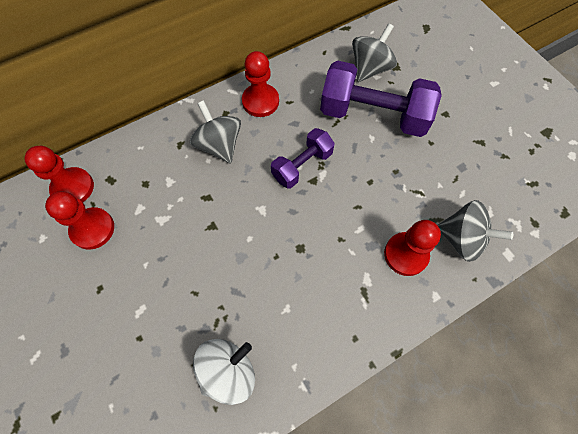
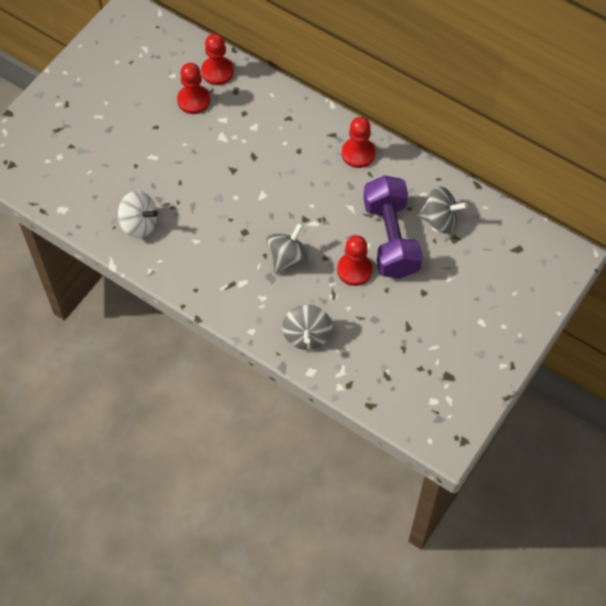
camera: 65 degrees right, 5 degrees down
grey spinning top [190,100,241,163] -> grey spinning top moved to [266,223,310,274]
purple dumbbell [271,128,335,189] -> none
red pawn [384,220,441,276] -> red pawn moved to [337,235,373,286]

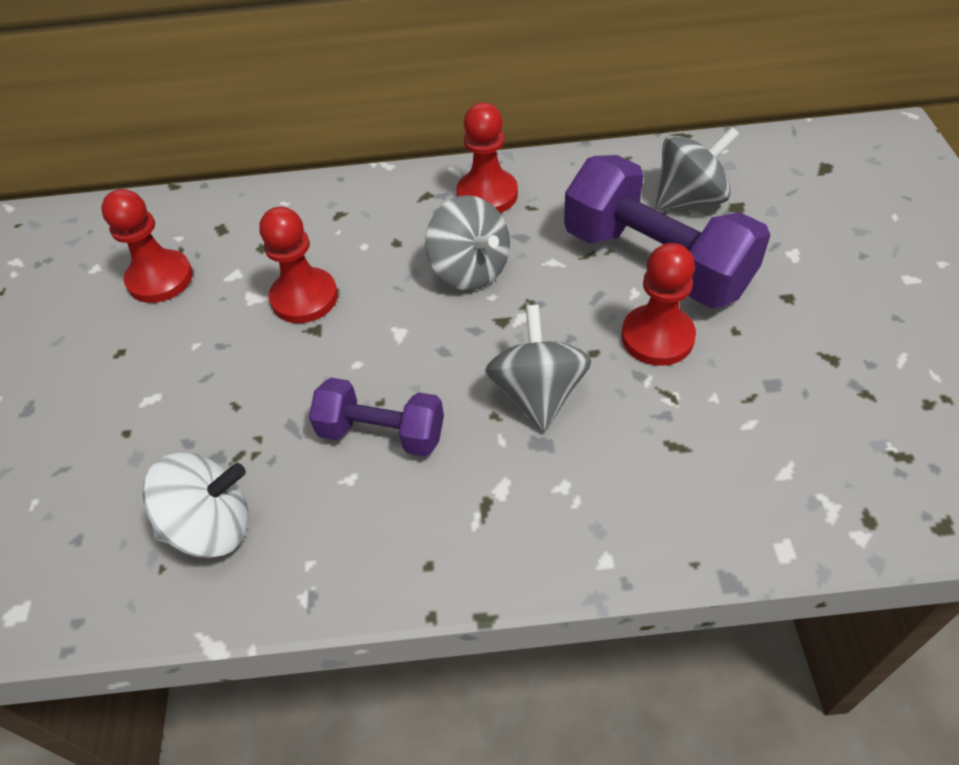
camera: 35 degrees left, 10 degrees down
red pawn [201,34,234,85] -> red pawn moved to [259,207,338,323]
grey spinning top [282,305,332,350] -> grey spinning top moved to [425,195,510,290]
none -> purple dumbbell [309,378,444,457]

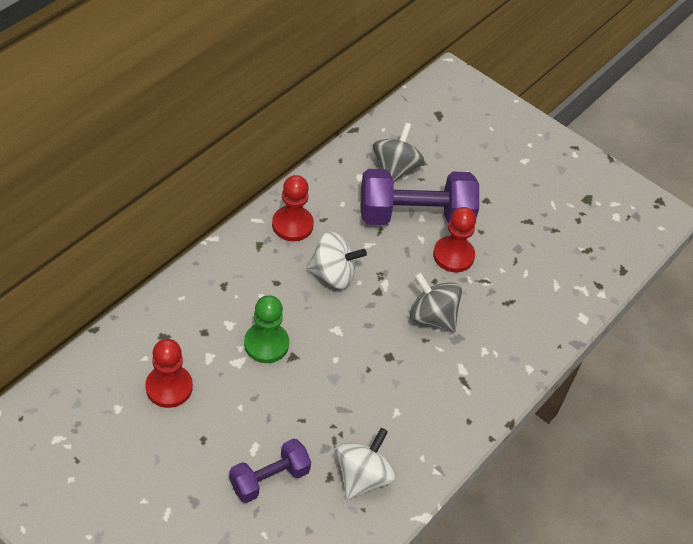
camera: 55 degrees left, 0 degrees up
red pawn [259,207,338,323] -> green pawn [244,295,289,363]
purple dumbbell [309,378,444,457] -> purple dumbbell moved to [229,439,311,503]
grey spinning top [425,195,510,290] -> white spinning top [306,232,367,289]

